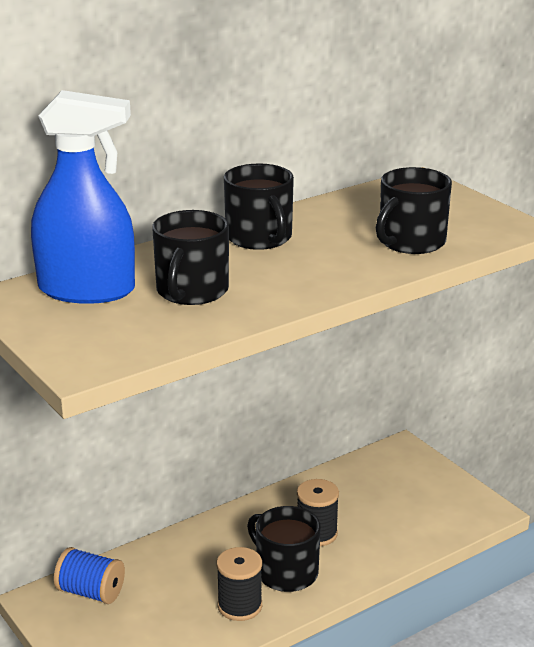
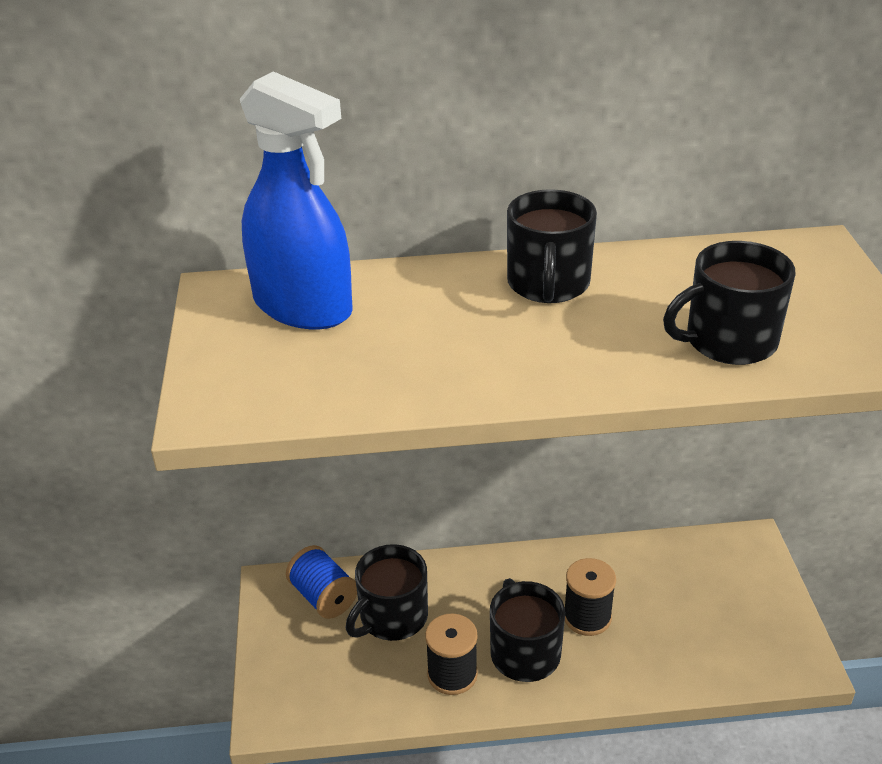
camera: 30 degrees right, 10 degrees up
black mug [152,210,229,305] -> black mug moved to [346,544,428,641]

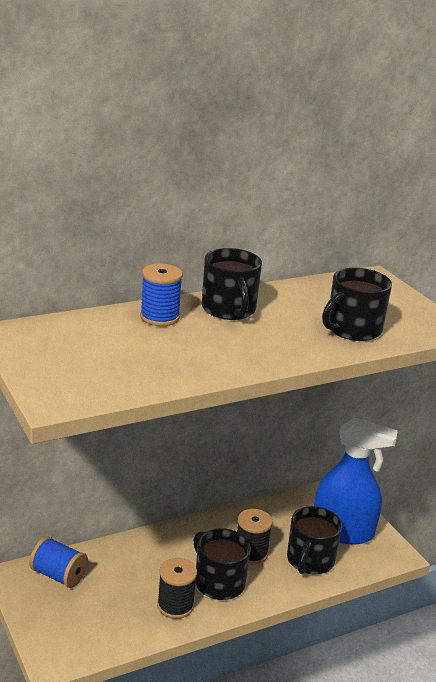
camera: 25 degrees left, 10 degrees down
blue spray bottle [240,71,353,329] -> blue spray bottle moved to [314,418,398,544]
black mug [346,544,428,641] -> black mug moved to [287,506,342,575]
none -> blue spool [140,263,183,326]

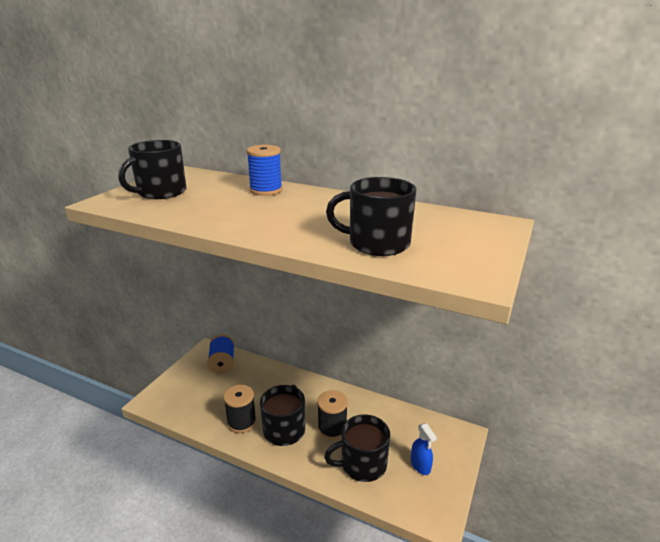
camera: 55 degrees right, 0 degrees up
black mug [202,248,262,320] -> black mug moved to [118,140,187,199]
blue spray bottle [314,418,398,544] -> blue spray bottle [411,423,437,475], size x0.42

